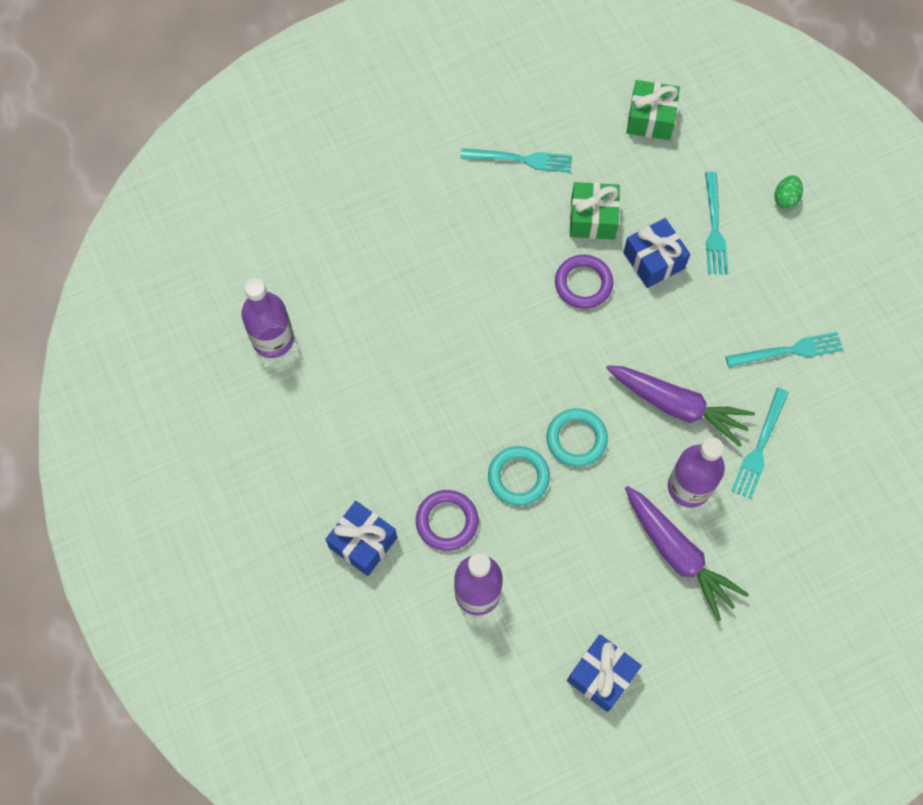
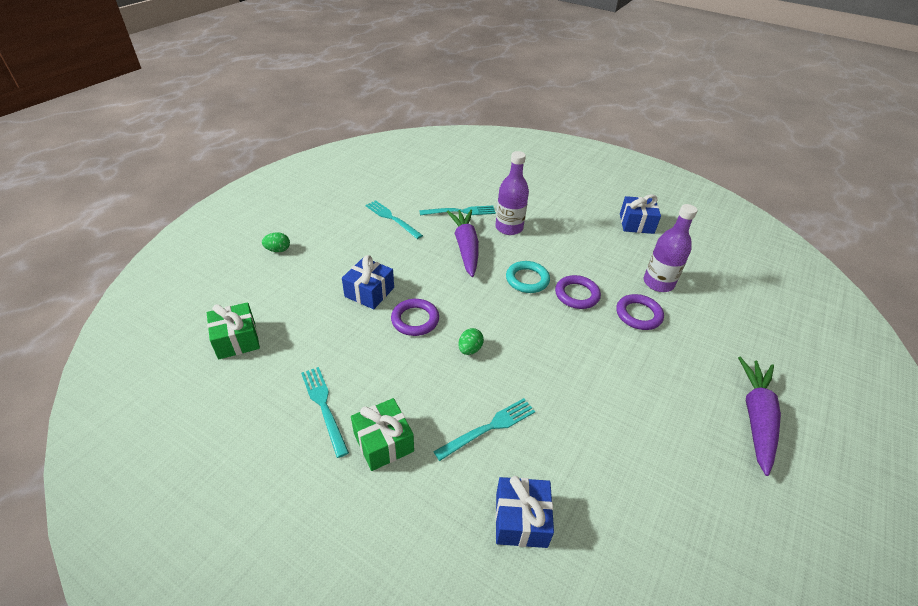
camera: 125 degrees left, 25 degrees down
purple bottle [241,278,294,358] -> none
blue gift [325,501,397,576] -> blue gift moved to [495,476,554,548]
turquoise ring [488,446,550,506] -> purple ring [555,275,601,309]
green gift [570,182,620,240] -> green gift moved to [351,398,414,471]
purple carrot [625,486,749,621] -> purple carrot moved to [738,357,781,476]
turquoise fork [705,172,728,274] -> turquoise fork moved to [433,398,535,461]
none -> green egg [458,328,484,355]

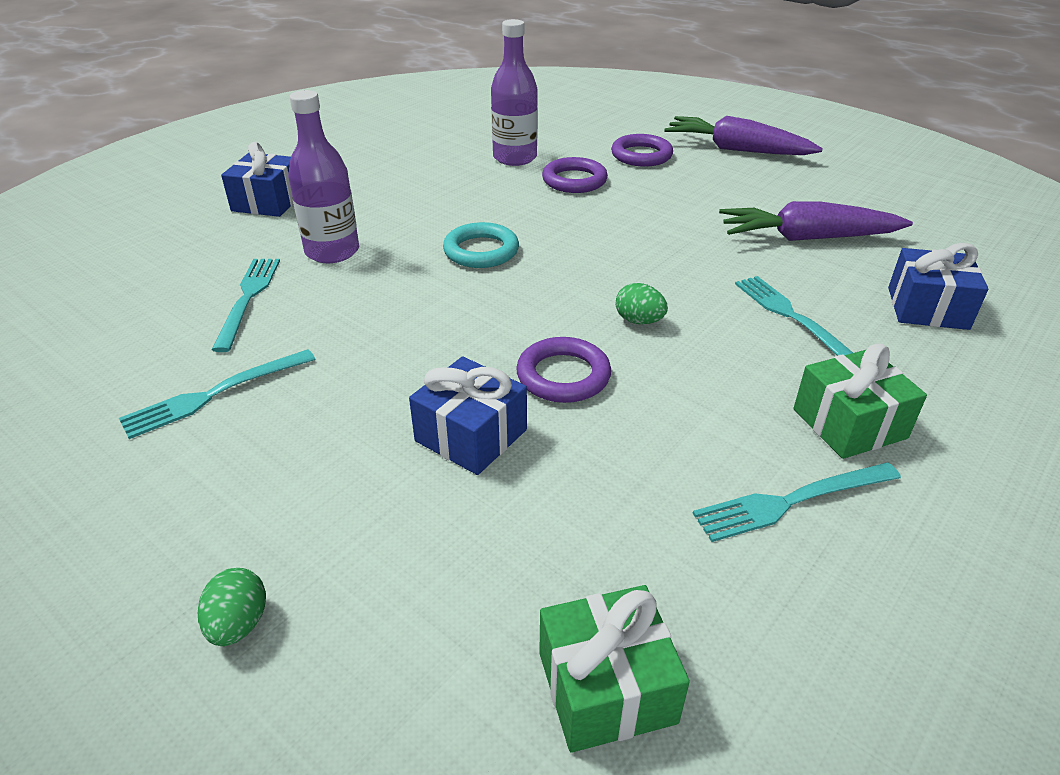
camera: 80 degrees left, 5 degrees down
purple carrot [447,210,479,277] -> purple carrot moved to [719,201,913,241]
purple ring [555,275,601,309] -> purple ring moved to [611,134,673,167]
blue gift [620,194,661,234] -> blue gift moved to [221,142,293,217]

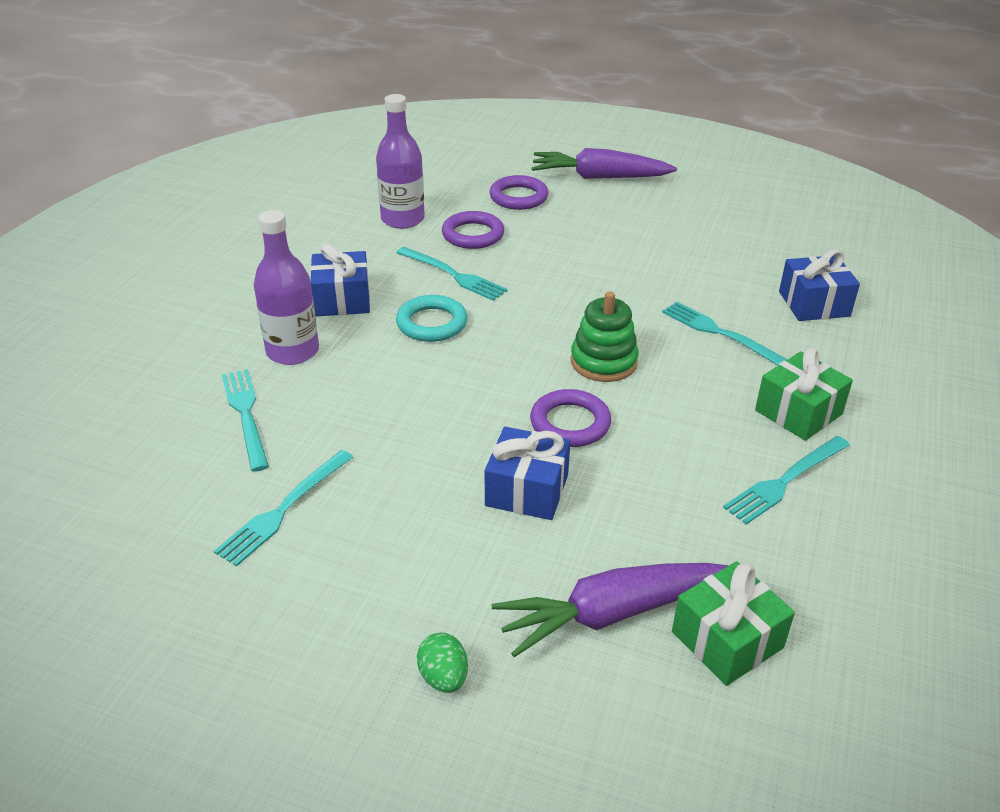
camera: 20 degrees left, 0 degrees up
blue gift [221,142,293,217] -> blue gift moved to [310,243,370,316]
green egg [616,283,668,324] -> green stacking toy [571,291,639,382]
purple carrot [719,201,913,241] -> purple carrot moved to [492,563,729,657]
none -> turquoise fork [396,247,508,301]

